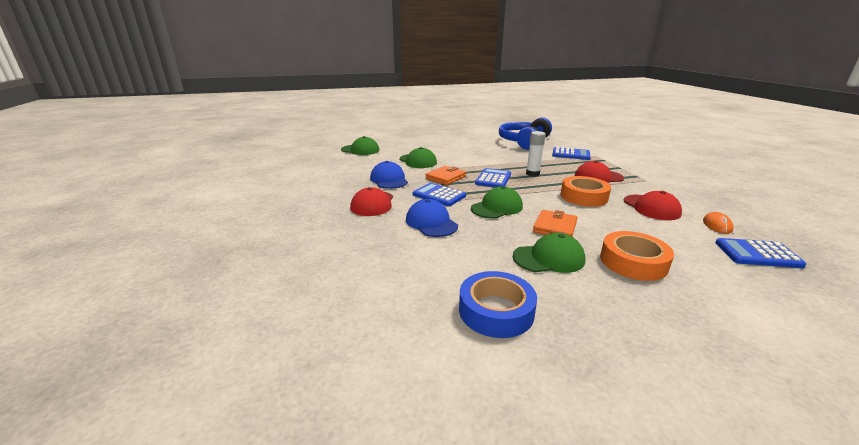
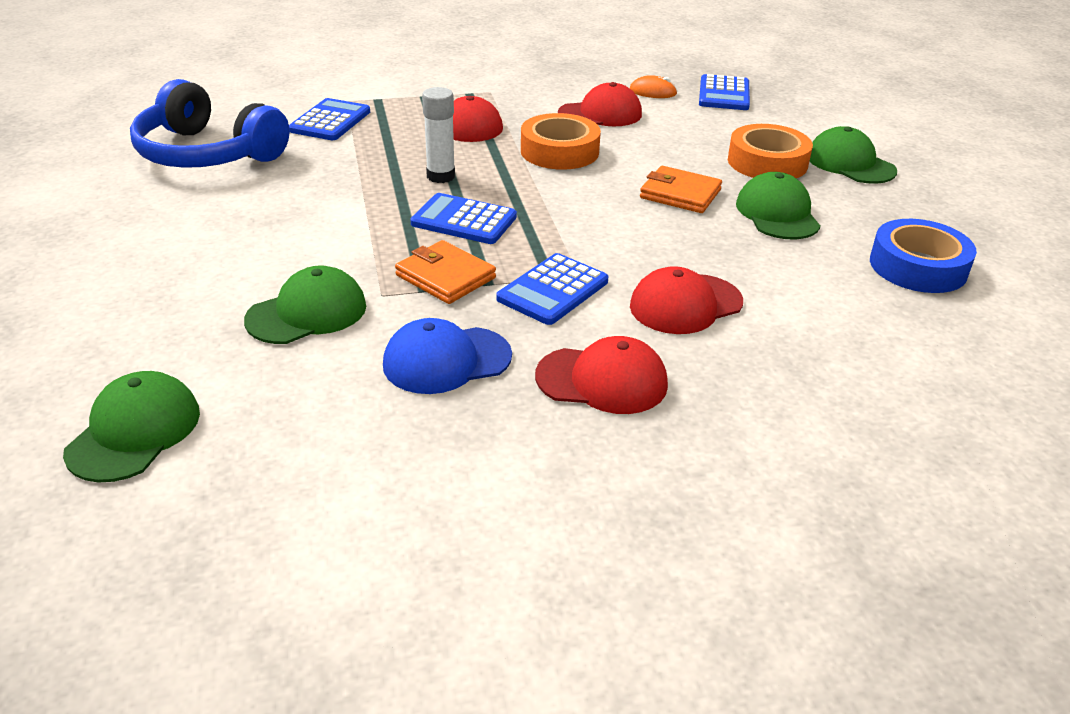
camera: 90 degrees left, 10 degrees up
blue cap [406,199,458,237] -> red cap [630,266,743,334]
green cap [471,186,523,218] -> green cap moved to [810,126,897,184]

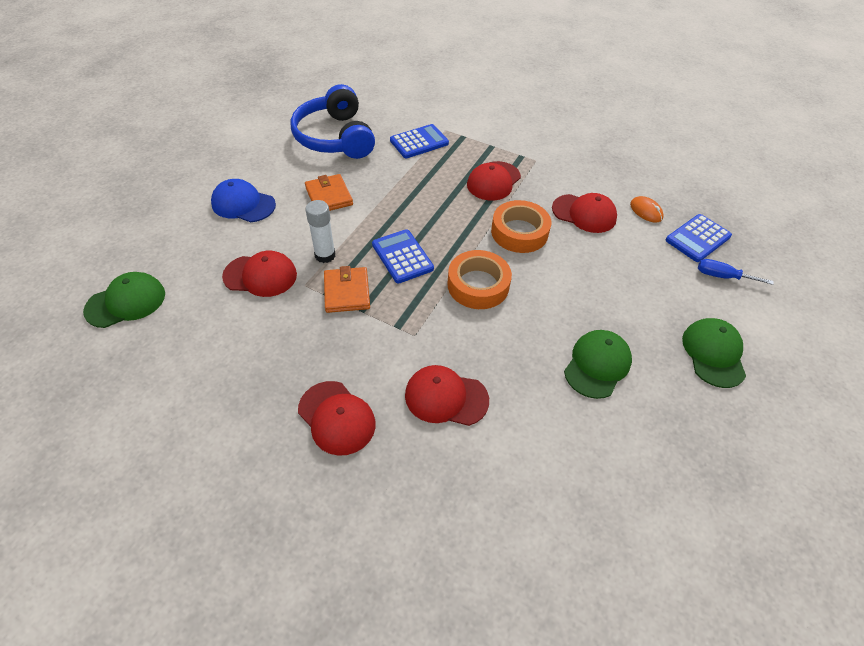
camera: 40 degrees right, 15 degrees up
green cap [244,265,366,344] -> red cap [222,251,297,297]
blue cap [383,318,512,394] -> blue cap moved to [211,179,276,222]
white glue stick [422,87,455,183] -> white glue stick moved to [305,200,335,263]
blue calculator [496,253,608,325] -> none
orange wallet [640,166,722,213] -> orange wallet moved to [305,174,353,211]
orange tape [728,124,813,178] -> orange tape moved to [447,250,512,309]
blue tape [870,219,977,293] -> none
none -> blue screwdriver [698,259,774,285]

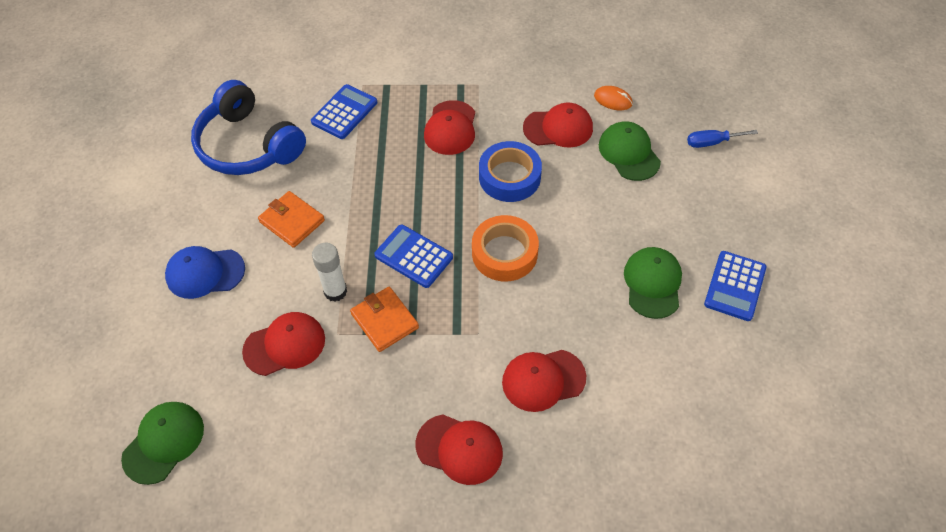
camera: 25 degrees left, 5 degrees up
orange tape [491,200,551,253] -> blue tape [479,141,542,202]
blue calculator [666,214,732,262] -> blue calculator moved to [704,251,767,321]
green cap [682,318,746,388] -> green cap moved to [599,121,661,181]

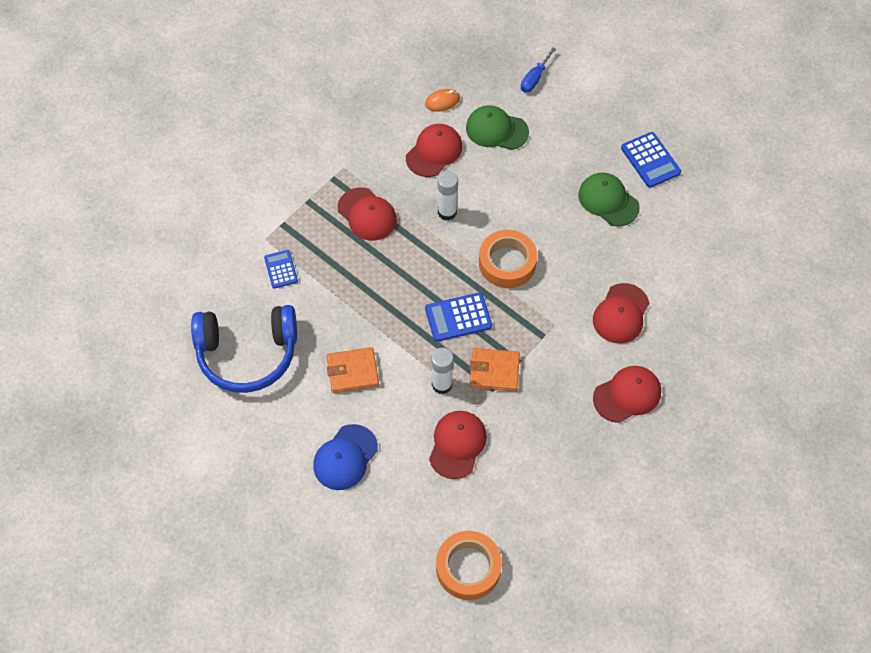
camera: 50 degrees left, 5 degrees up
green cap [121,402,204,485] -> orange tape [436,531,502,600]
blue calculator [311,84,377,139] -> blue calculator [264,250,298,289], size x0.65
blue tape [479,141,542,202] -> white glue stick [438,171,458,221]

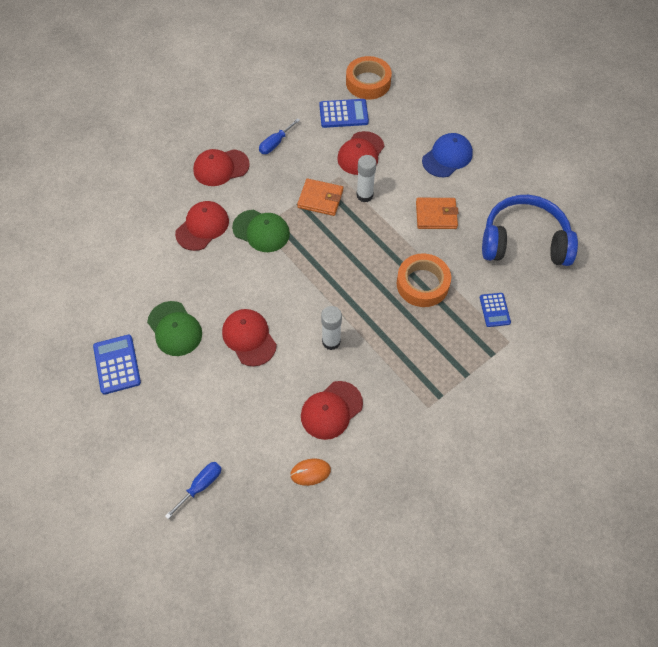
camera: 170 degrees left, 0 degrees up
red cap [337,187,397,241] -> red cap moved to [222,309,277,366]
blue calculator [425,293,492,342] -> blue calculator moved to [319,99,369,128]
green cap [466,105,529,150] -> green cap moved to [232,210,290,252]
orange tape [479,230,537,288] -> orange tape moved to [397,254,451,307]
none -> blue screwdriver [259,118,300,154]

